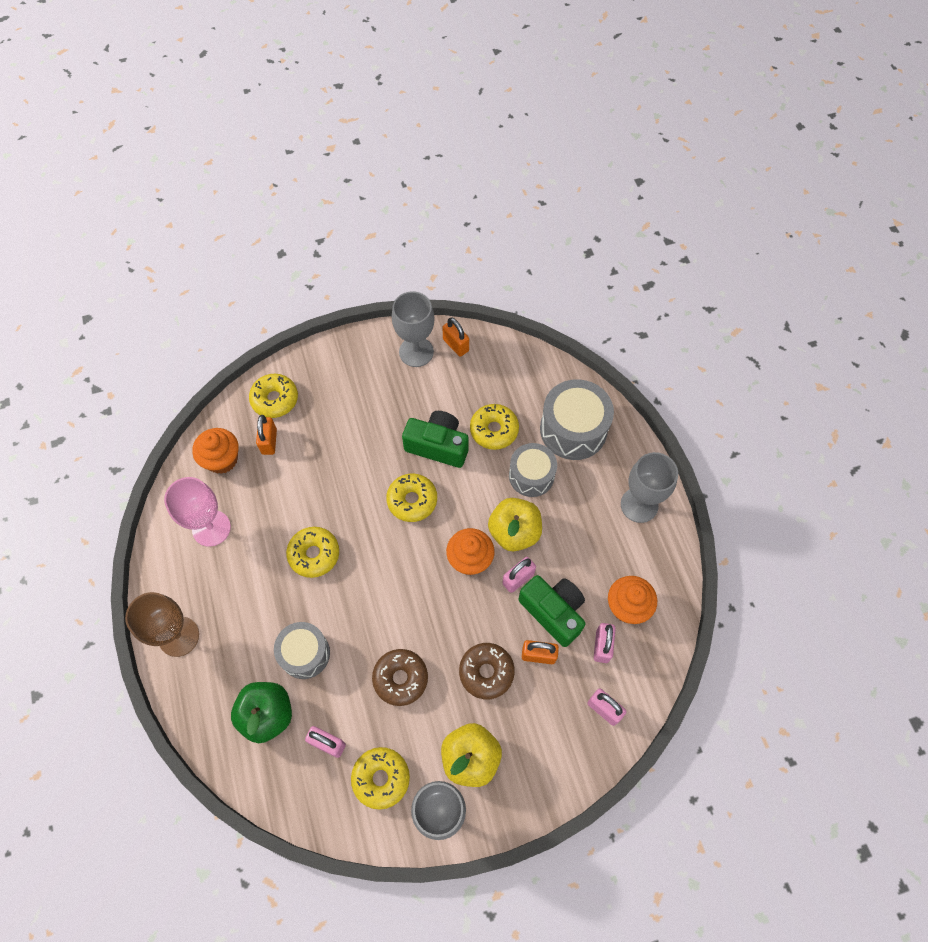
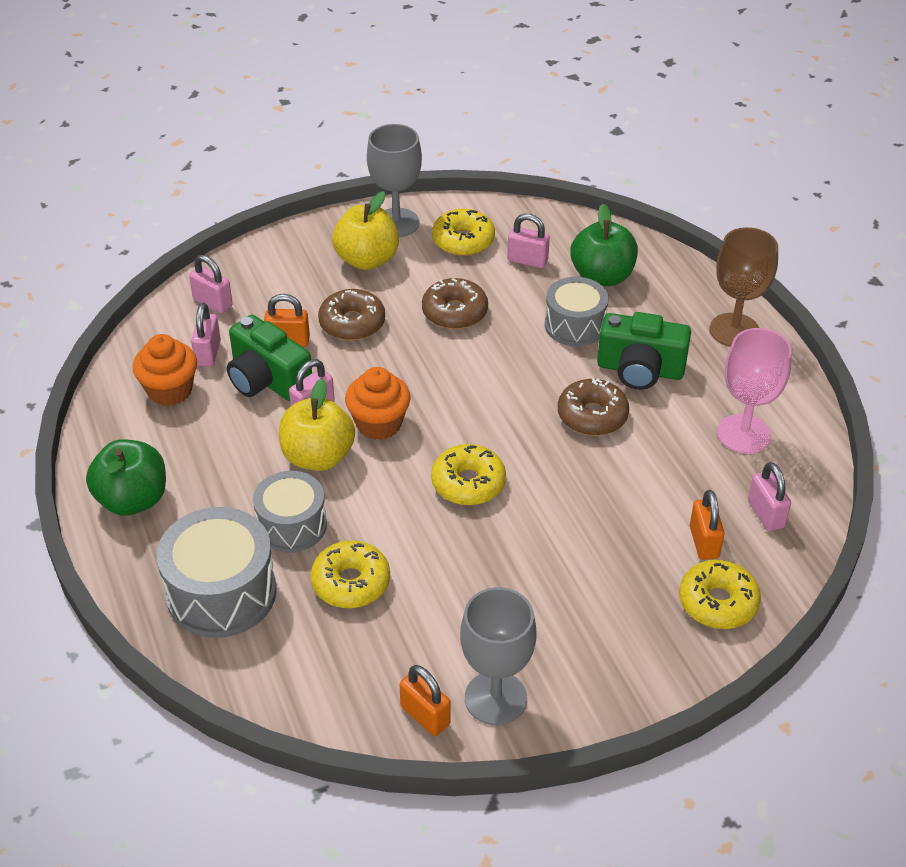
camera: 175 degrees right, 20 degrees down
orange cupcake [192,428,239,474] -> pink padlock [748,462,791,531]
yellow donut [286,527,339,578] -> brown donut [558,378,629,436]
green camera [402,411,469,468] -> green camera moved to [597,312,691,390]
grey goblet [621,452,678,523] -> green apple [86,439,166,516]

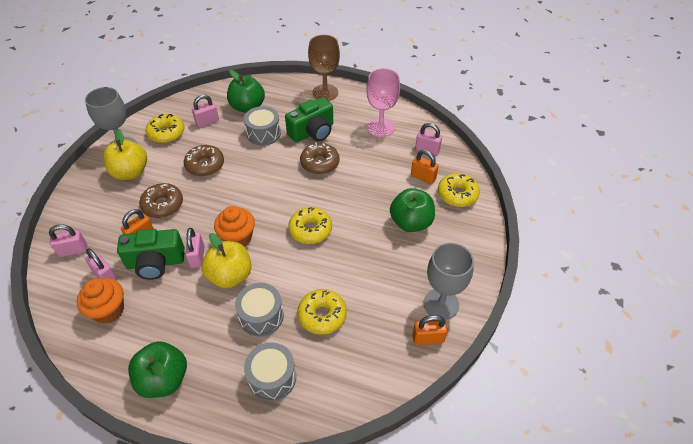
camera: 50 degrees left, 5 degrees up
grey drum [157,507,277,638] -> grey drum [244,342,296,401], size x0.66
none -> green apple [390,188,435,232]

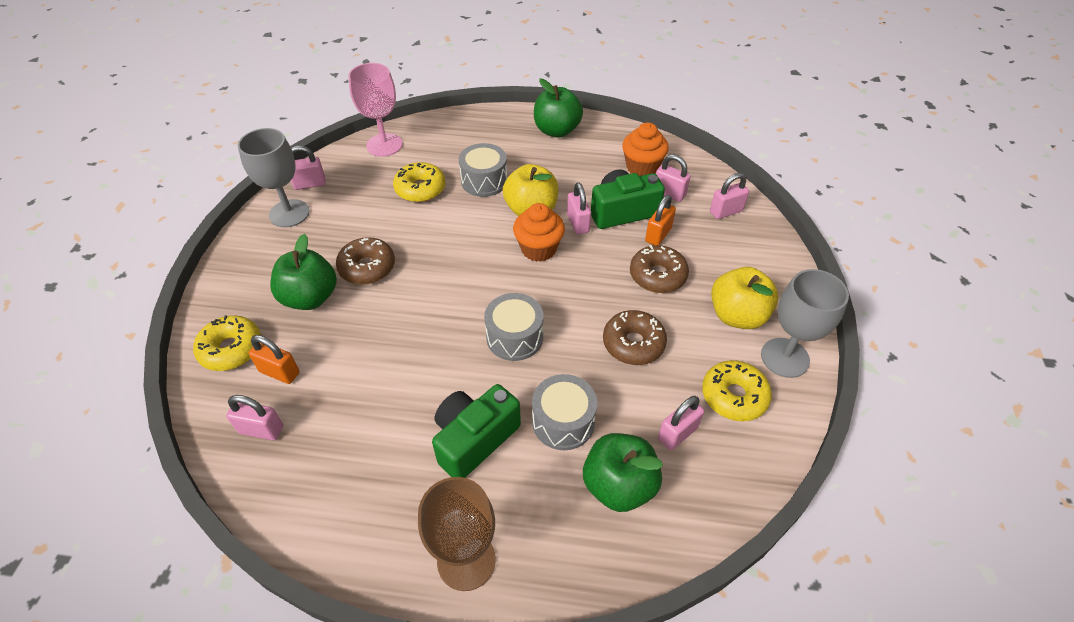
camera: 170 degrees right, 0 degrees up
grey drum [244,342,296,401] -> grey drum moved to [484,293,543,361]
yellow donut [288,207,332,244] -> none
brown donut [300,143,339,174] -> brown donut moved to [336,237,395,284]
pink goblet [366,68,400,137] -> pink goblet moved to [349,63,403,156]
orange padlock [412,315,448,345] -> pink padlock [291,146,326,190]

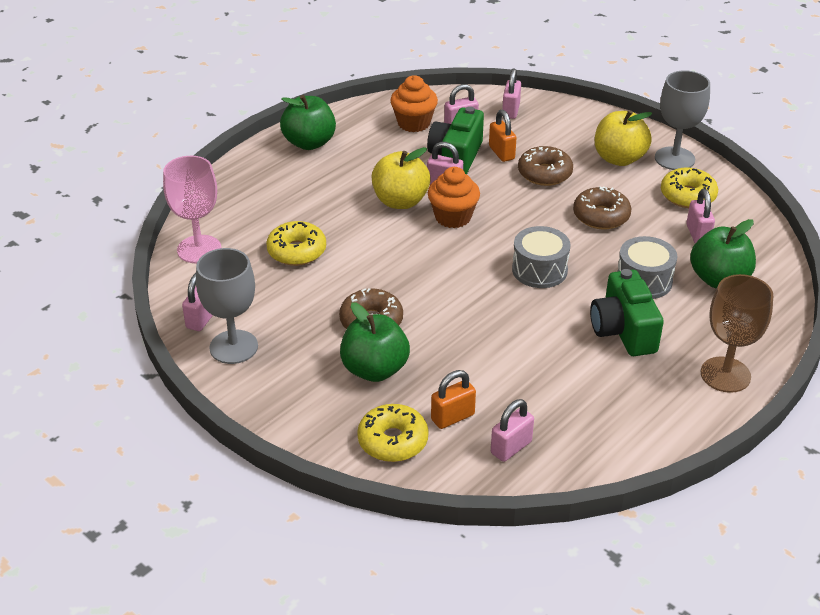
camera: 55 degrees left, 10 degrees down
grey drum [459,143,507,197] -> none

